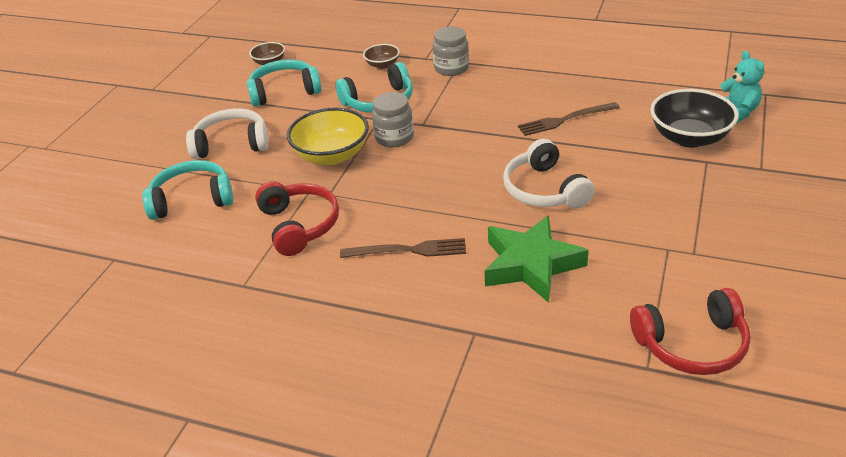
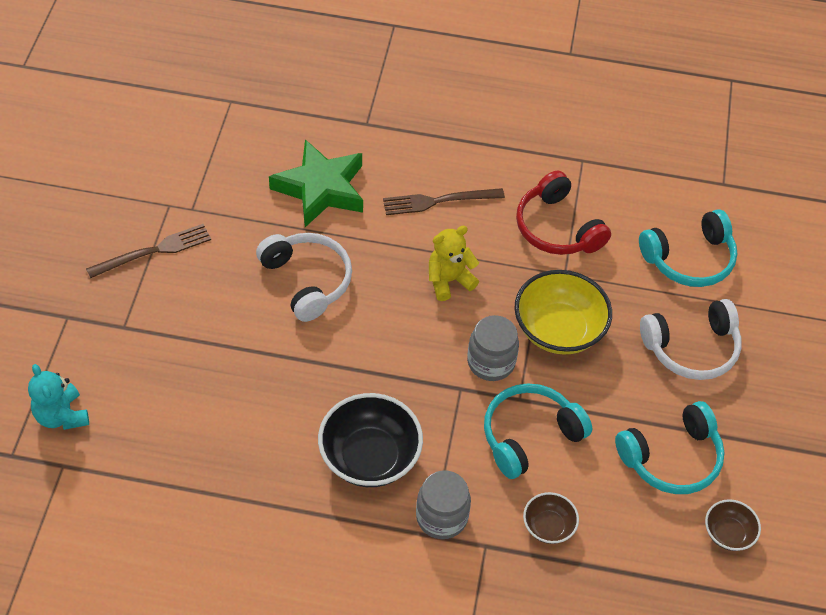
camera: 165 degrees right, 15 degrees up
brown fork [518,102,620,136] -> brown fork moved to [86,224,211,278]
red headphones [630,288,751,375] -> none
black bowl [650,89,739,147] -> black bowl moved to [318,393,423,487]
none -> yellow teddy bear [429,226,479,301]

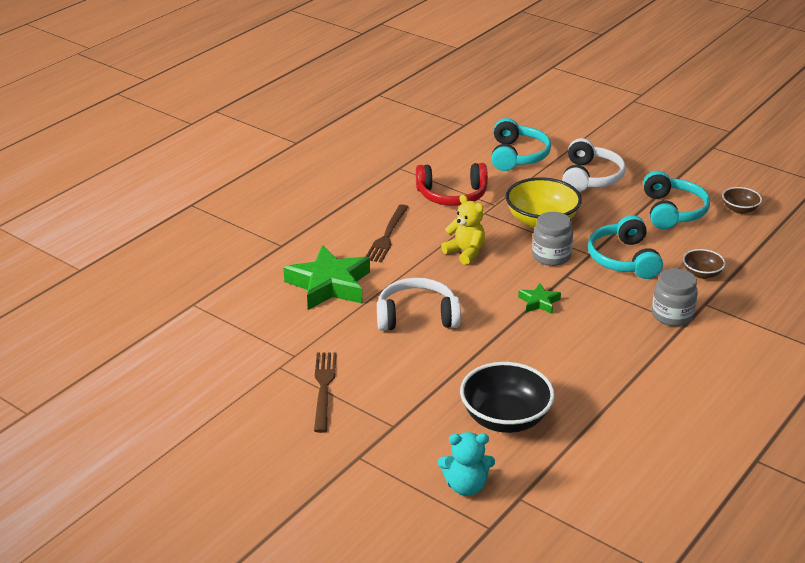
camera: 60 degrees left, 20 degrees down
black bowl [318,393,423,487] -> black bowl moved to [460,362,555,433]
yellow teddy bear [429,226,479,301] -> yellow teddy bear turned 135 degrees clockwise [441,195,485,265]
none -> green star [518,283,561,314]

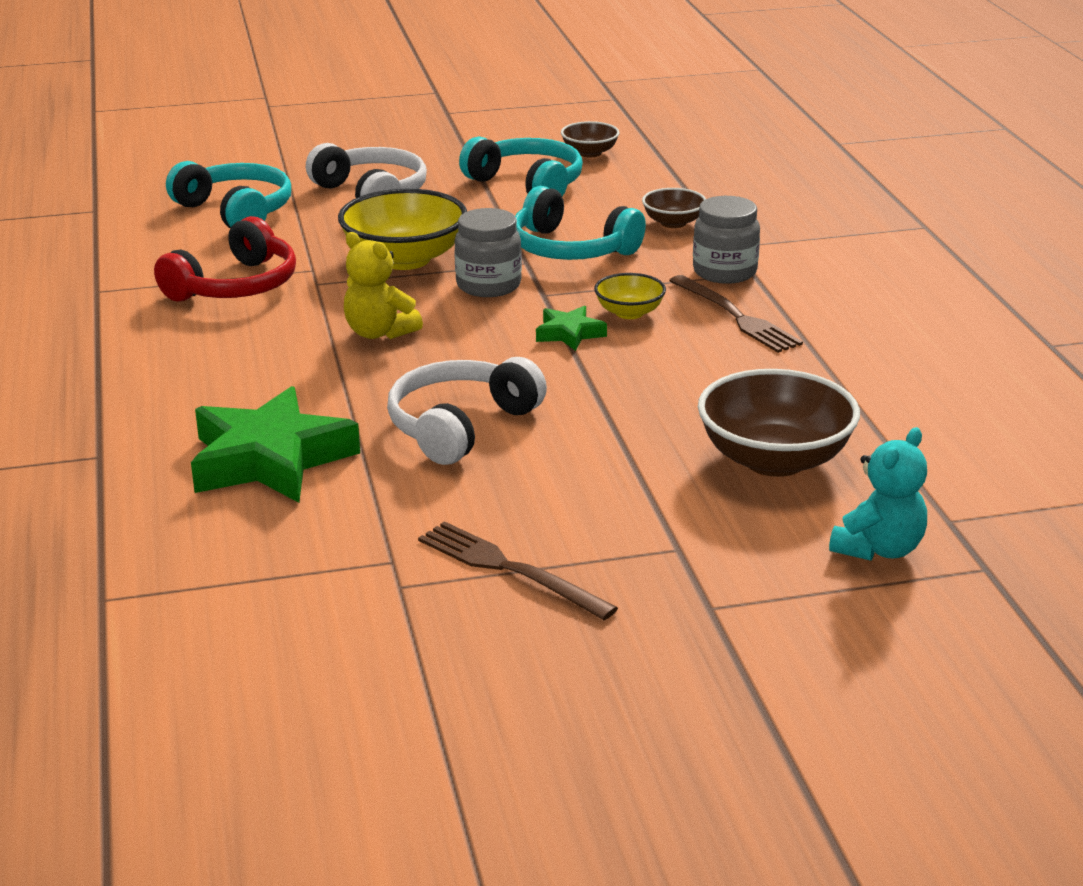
camera: 50 degrees left, 5 degrees down
brown fork [366,204,408,263] -> brown fork moved to [669,275,803,353]
yellow teddy bear [441,195,485,265] -> yellow teddy bear turned 135 degrees counterclockwise [344,232,423,339]
black bowl [460,362,555,433] -> brown bowl [698,369,860,477]
none -> yellow bowl [594,273,666,319]

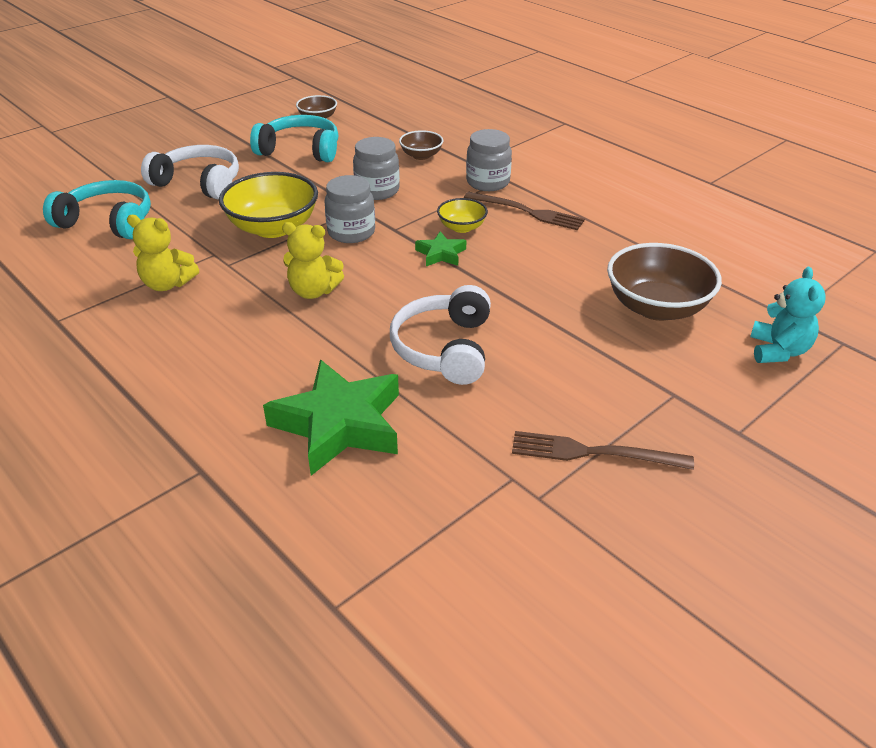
camera: 30 degrees left, 10 degrees up
red headphones [154,216,296,302] -> yellow teddy bear [127,215,199,291]
turquoise headphones [515,186,646,260] -> grey jar [353,137,400,200]

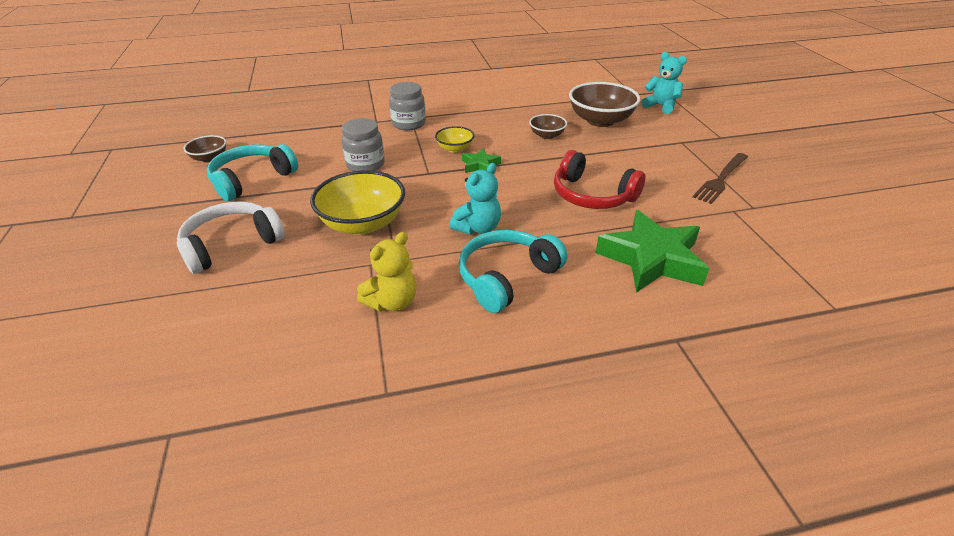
camera: 60 degrees left, 0 degrees up
turquoise headphones [43,180,151,239] -> turquoise headphones moved to [459,230,567,313]
yellow teddy bear [282,222,344,299] -> turquoise teddy bear [449,163,501,235]
grey jar [324,175,375,243] -> none
white headphones [390,285,491,385] -> red headphones [554,150,645,209]
brown bowl [399,130,443,160] -> brown bowl moved to [529,114,567,139]
brown fork [464,192,585,230] -> none

